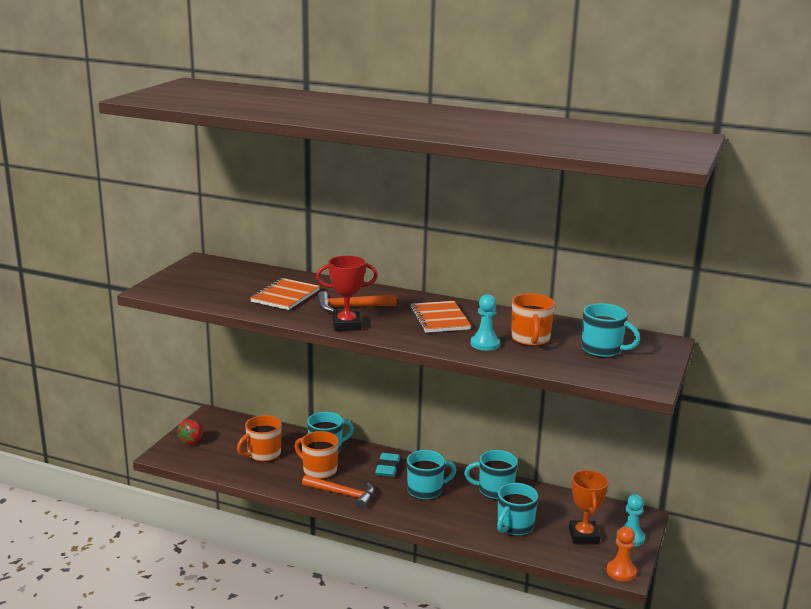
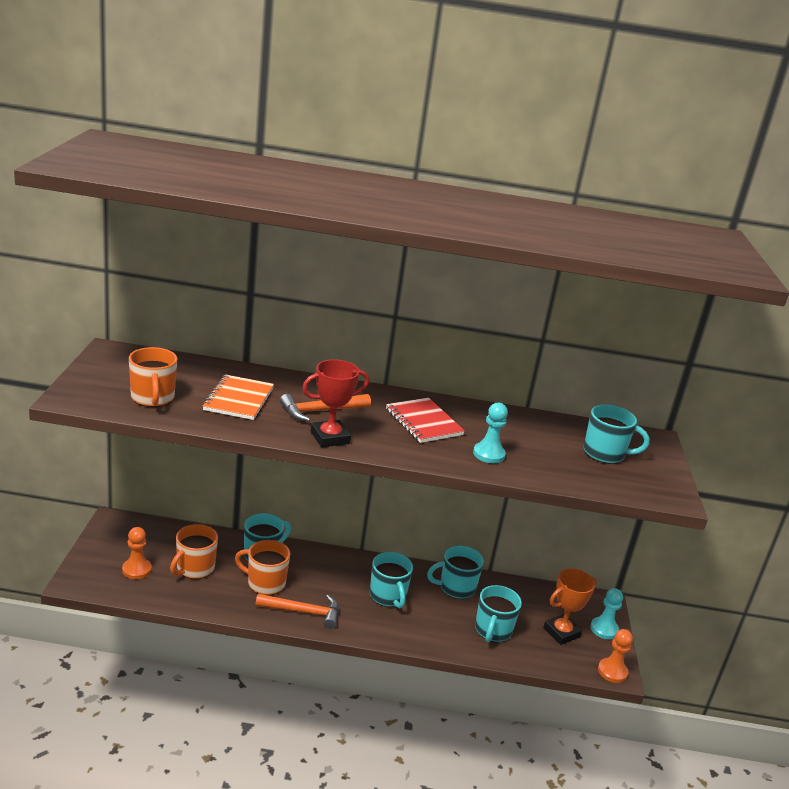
camera: 20 degrees left, 5 degrees up
red strawberry [177,419,204,445] -> none
turquoise eraser [375,453,400,477] -> none
turquoise mug [407,450,456,500] -> turquoise mug turned 105 degrees clockwise [370,552,413,608]
orange notebook [410,301,471,333] -> red notebook [386,398,465,443]
orange mug [511,293,555,346] -> orange mug moved to [129,347,177,407]
orange trophy [569,470,609,544] -> orange trophy turned 75 degrees clockwise [543,568,597,645]
none -> orange pawn [122,527,152,579]

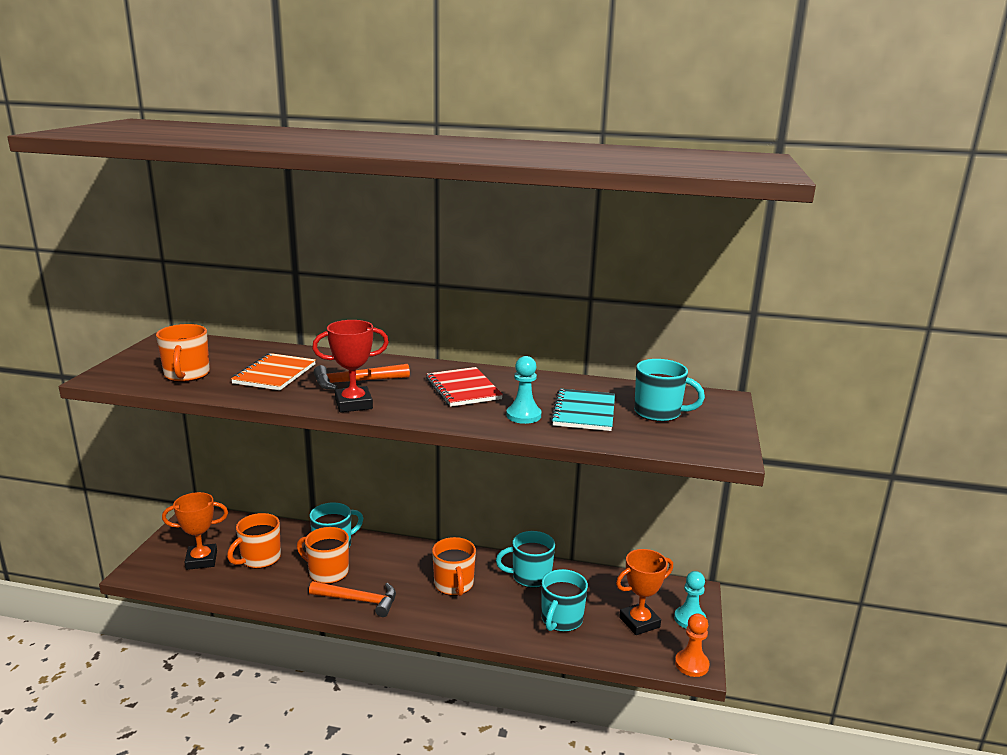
camera: 10 degrees right, 5 degrees down
orange pawn [122,527,152,579] -> orange trophy [162,492,228,570]
turquoise mug [370,552,413,608] -> orange mug [432,537,476,596]
none -> turquoise notebook [551,389,615,431]

